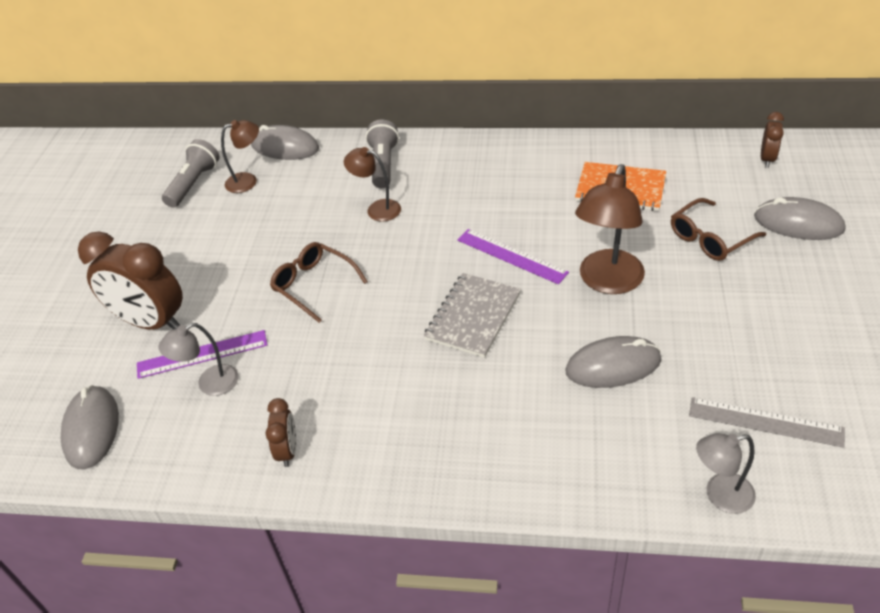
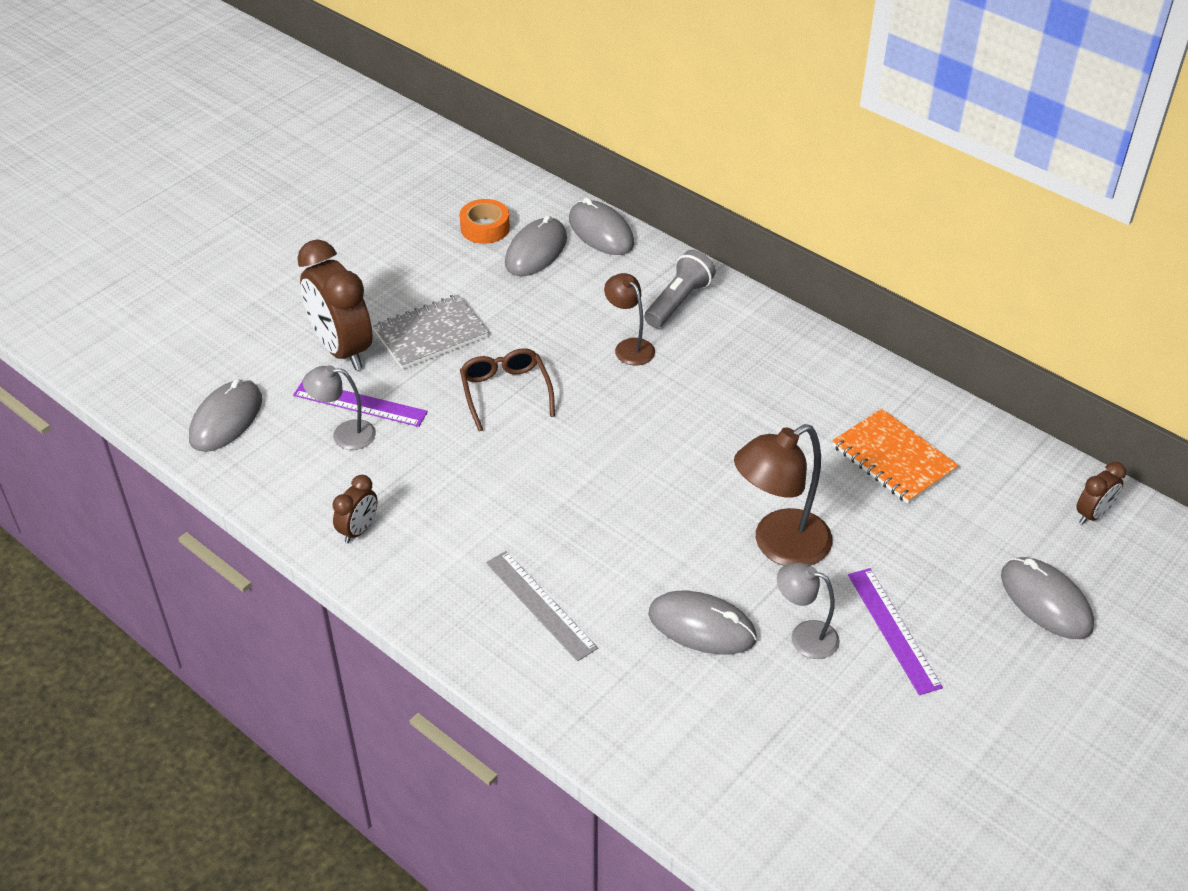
camera: 30 degrees right, 0 degrees up
grey flashlight [162,139,219,208] -> orange tape [460,199,510,244]
brown lamp [221,120,259,193] -> grey mouse [505,215,567,276]
grey notebook [424,273,521,358] -> grey notebook moved to [373,294,488,369]
purple ruler [457,229,569,284] -> purple ruler moved to [848,568,943,695]
brown glasses [671,198,766,261] -> none
grey ruler [689,397,845,448] -> grey ruler moved to [486,551,598,661]
grey lamp [696,433,756,514] -> grey lamp moved to [777,562,840,659]

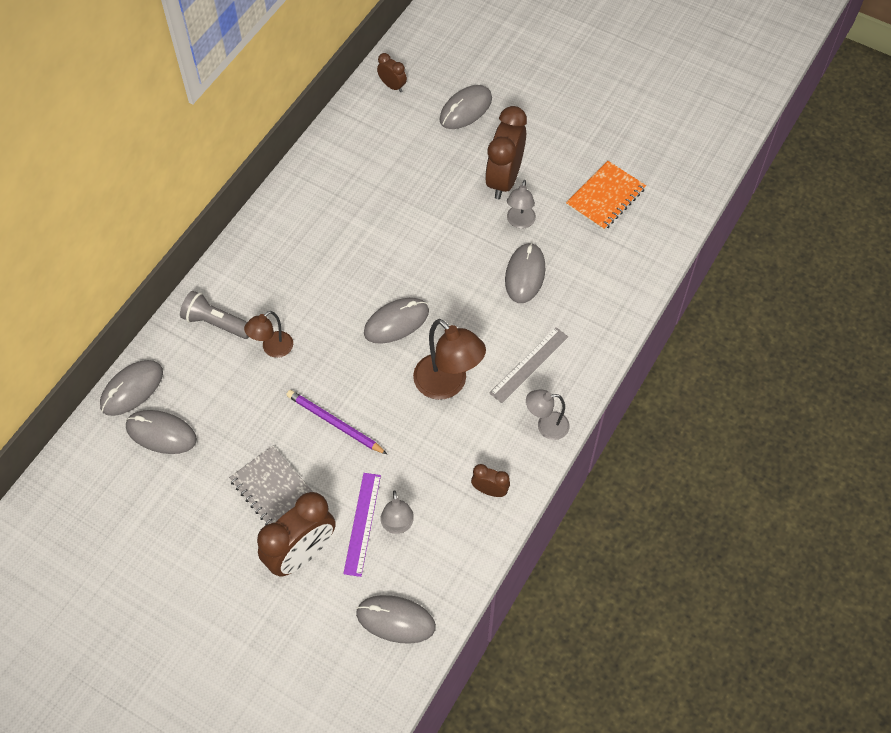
camera: 100 degrees left, 15 degrees up
orange tape [460,199,510,244] -> none
brown glasses [460,348,555,431] -> purple pencil [286,390,387,454]
brown lamp [734,424,832,566] -> brown lamp moved to [413,319,486,400]
orange notebook [832,408,959,504] -> orange notebook moved to [566,161,646,230]
purple ruler [848,568,943,695] -> brown clock [485,106,527,199]
none -> grey mouse [364,298,429,344]
none -> grey lamp [526,389,570,440]

